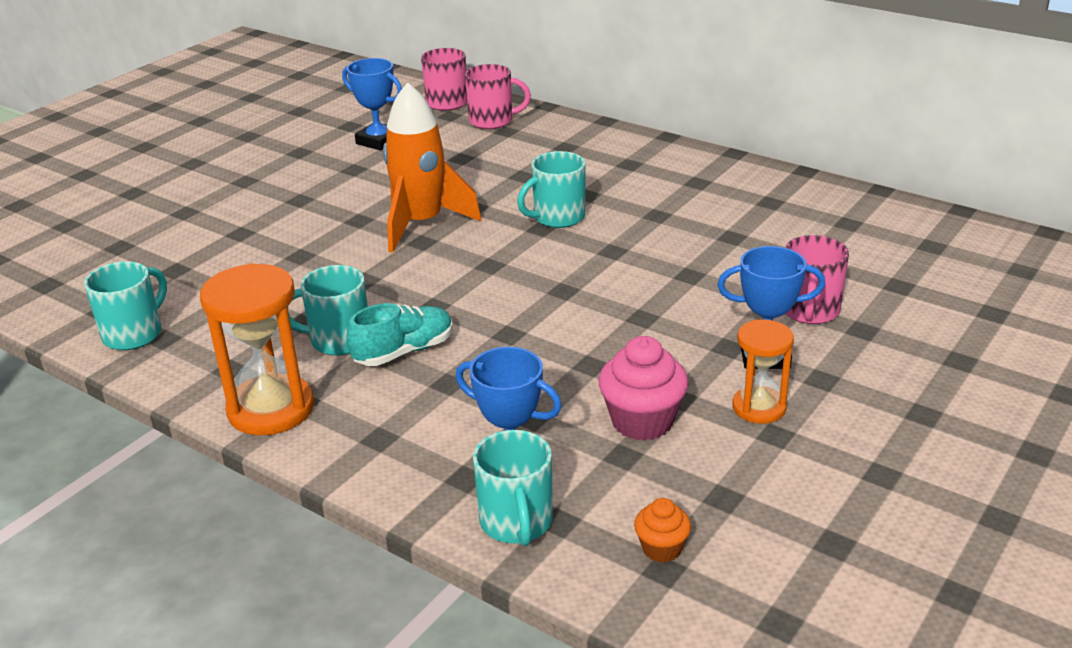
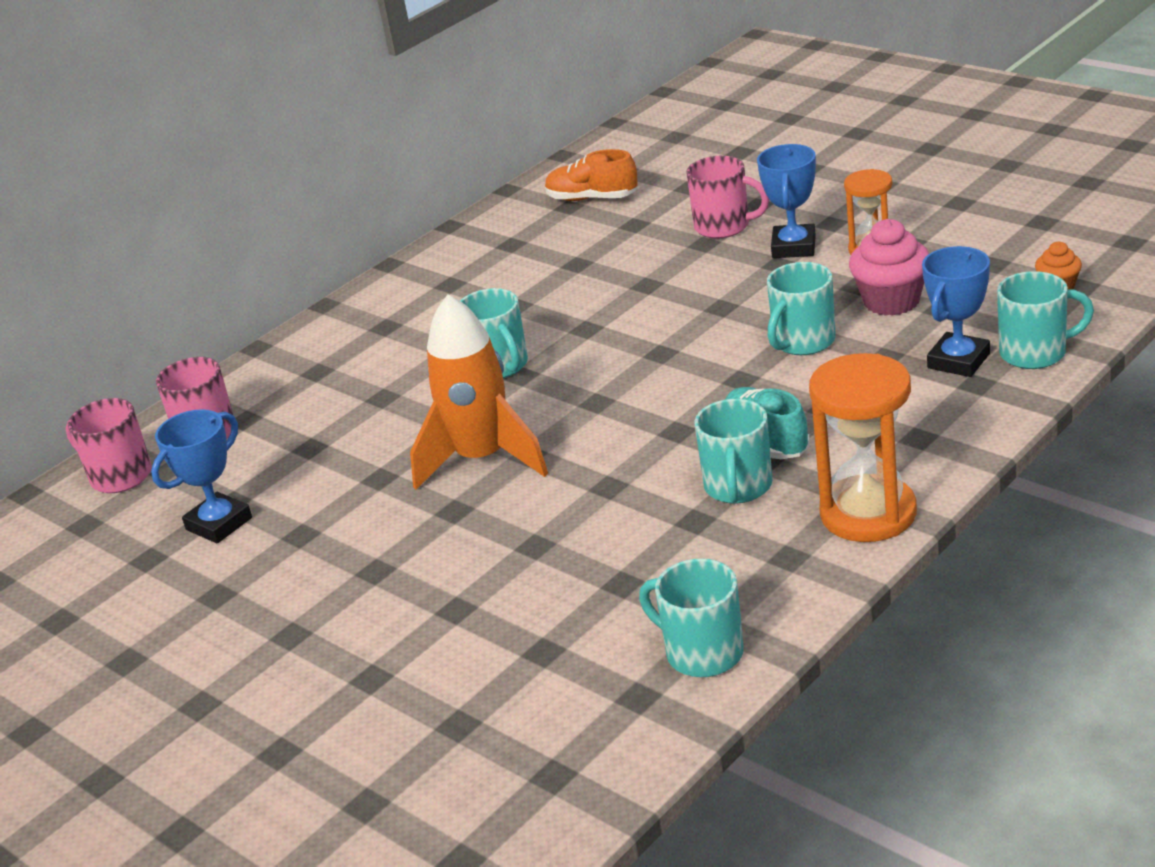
camera: 80 degrees left, 0 degrees up
none -> orange shoe [545,149,638,201]
none -> turquoise mug [767,262,836,355]

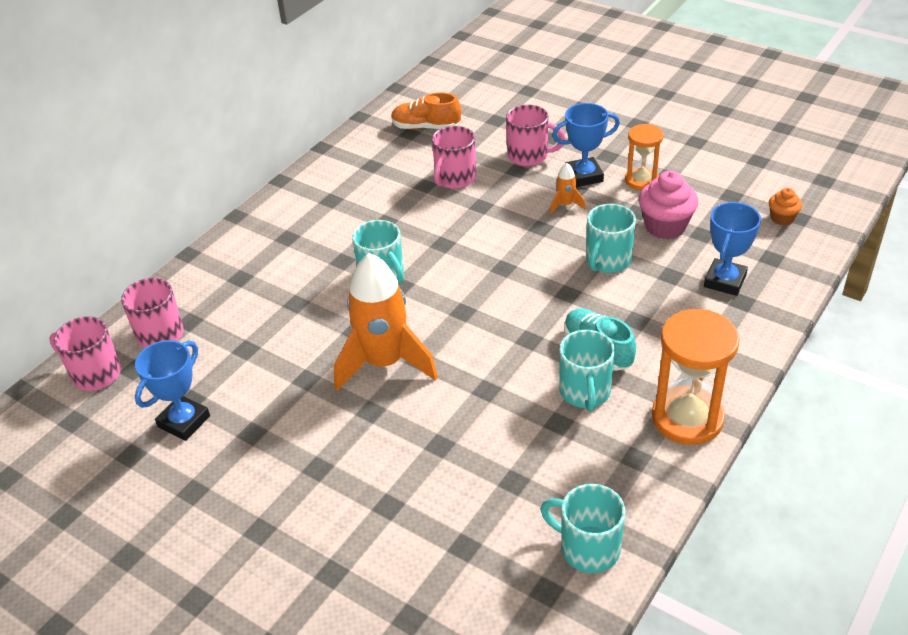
camera: 10 degrees left, 10 degrees up
blue trophy [757,144,816,258] -> blue trophy turned 75 degrees clockwise [552,103,620,187]
turquoise mug [997,271,1094,369] -> none
none -> pink mug [432,126,476,189]
none -> orange rocket [550,163,586,214]

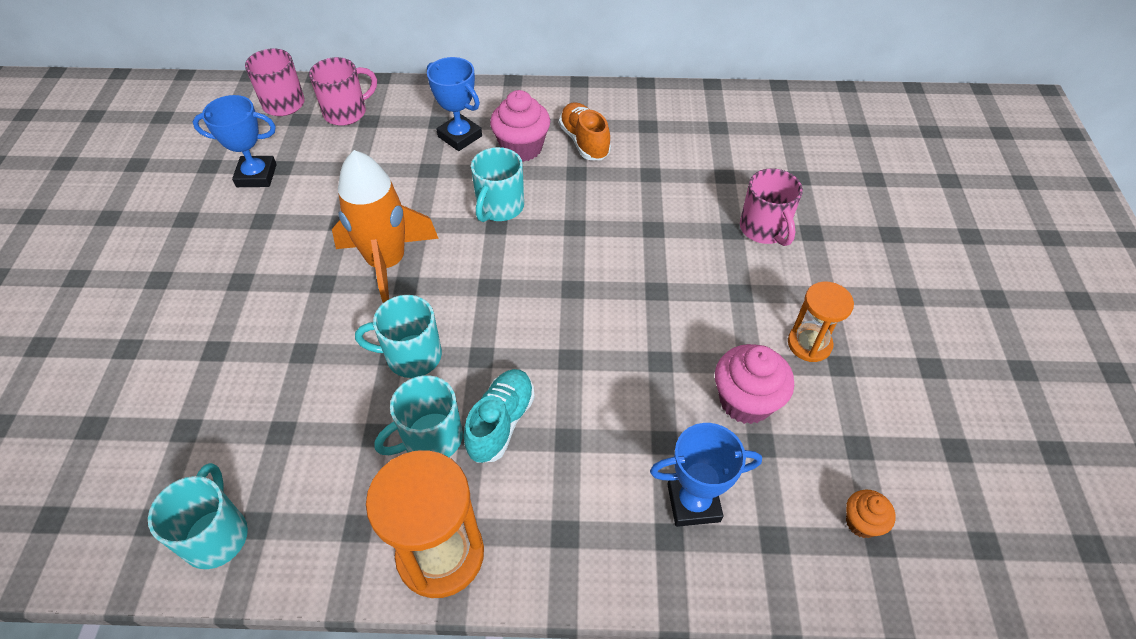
camera: 55 degrees right, 10 degrees up
orange shoe [391,92,461,129] -> orange shoe moved to [559,102,611,160]
pink mug [432,126,476,189] -> none
orange rocket [550,163,586,214] -> none
blue trophy [552,103,620,187] -> blue trophy moved to [427,57,482,151]
turquoise mug [586,204,636,273] -> turquoise mug moved to [355,295,442,378]
none -> pink cupcake [490,90,550,162]

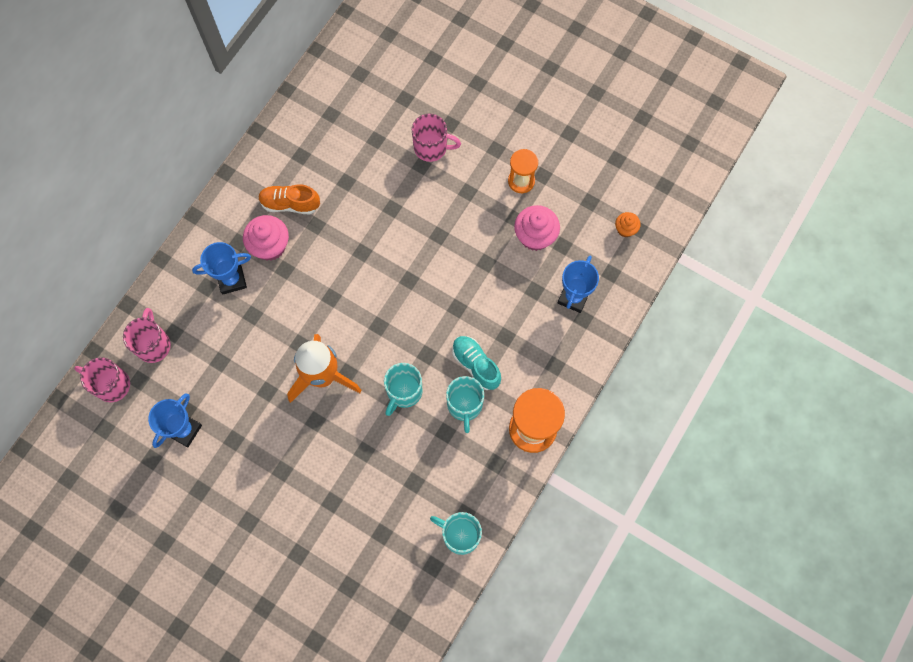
camera: 60 degrees left, 20 degrees up
turquoise mug [471,147,524,222] -> none

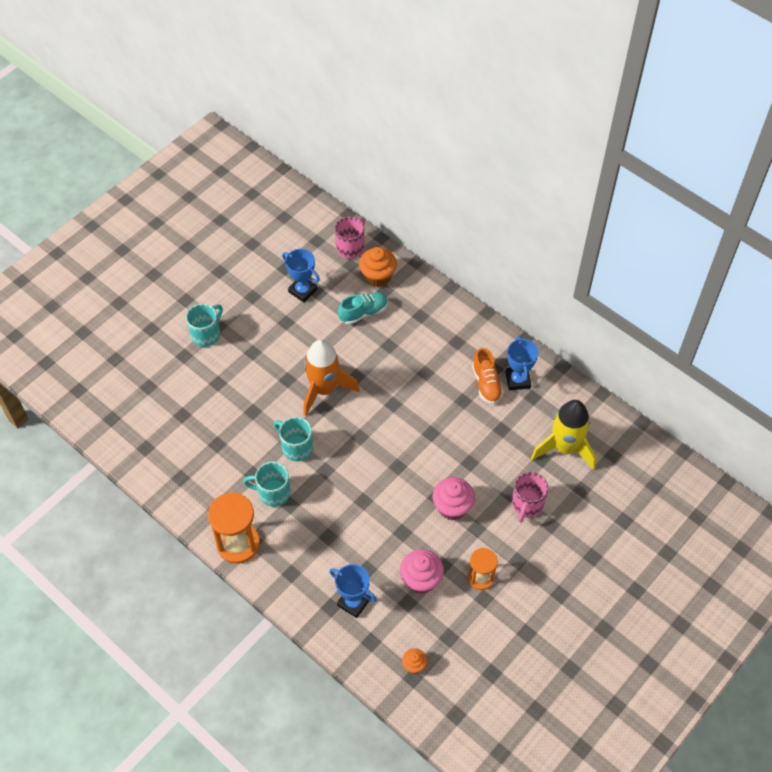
camera: 100 degrees right, 15 degrees down
pink mug [123,308,171,363] -> orange cupcake [359,247,397,287]
blue trophy [192,242,251,294] -> blue trophy moved to [506,335,539,390]
pink cupcake [243,215,289,261] -> pink cupcake moved to [432,477,475,520]
orange shoe [258,184,320,214] -> orange shoe turned 150 degrees clockwise [472,348,504,404]
turquoise mug [430,512,482,555] -> turquoise mug moved to [186,303,223,347]
turquoise shoe [452,336,501,390] -> turquoise shoe moved to [338,293,388,324]
none -> yellow rocket [531,400,596,470]

